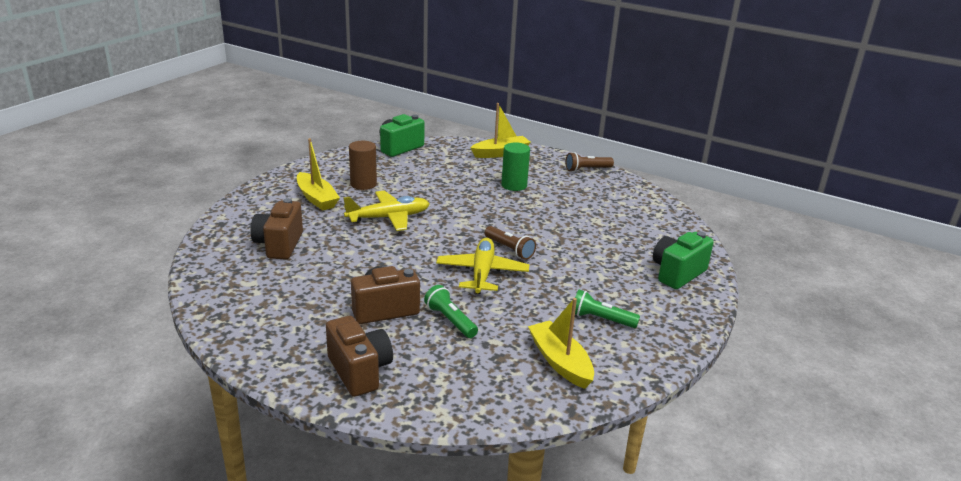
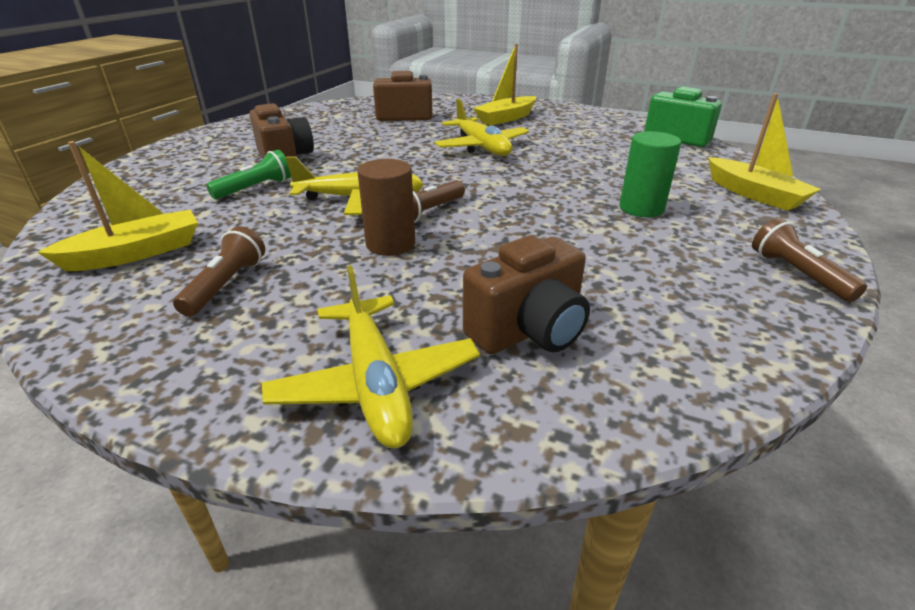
camera: 85 degrees right, 5 degrees up
brown camera [326,316,393,397] -> brown camera moved to [463,235,590,354]
brown cylinder [349,141,377,190] -> brown cylinder moved to [358,159,415,256]
green flashlight [575,290,640,328] -> brown flashlight [173,226,265,317]
green camera [653,231,714,289] -> yellow plane [262,265,480,448]

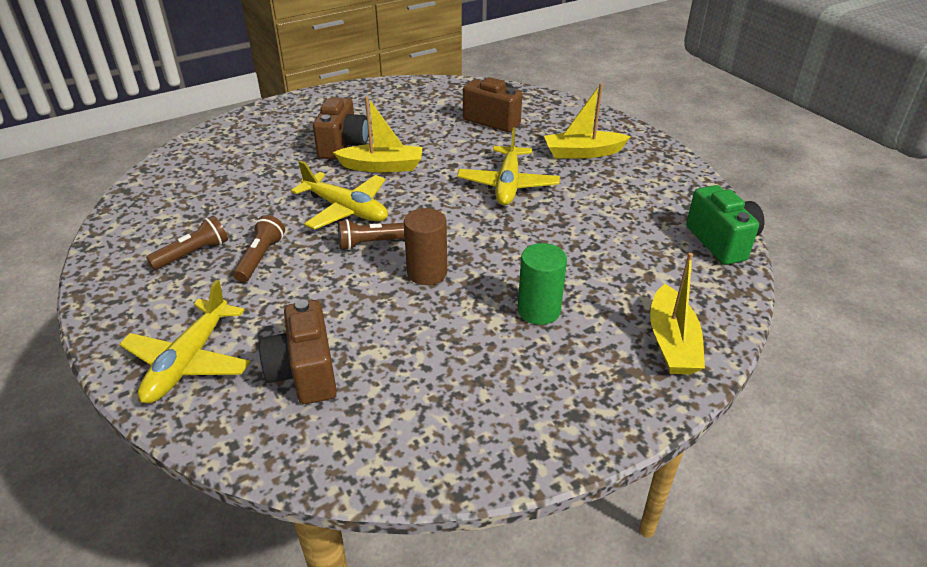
camera: 35 degrees right, 5 degrees up
yellow boat [37,141,198,271] -> yellow boat moved to [333,96,423,172]
green flashlight [206,150,291,199] -> none
brown cylinder [358,159,415,256] -> brown cylinder moved to [404,208,447,285]
brown camera [463,235,590,354] -> brown camera turned 75 degrees clockwise [259,299,337,404]
brown flashlight [752,218,867,302] -> brown flashlight moved to [233,215,285,282]

